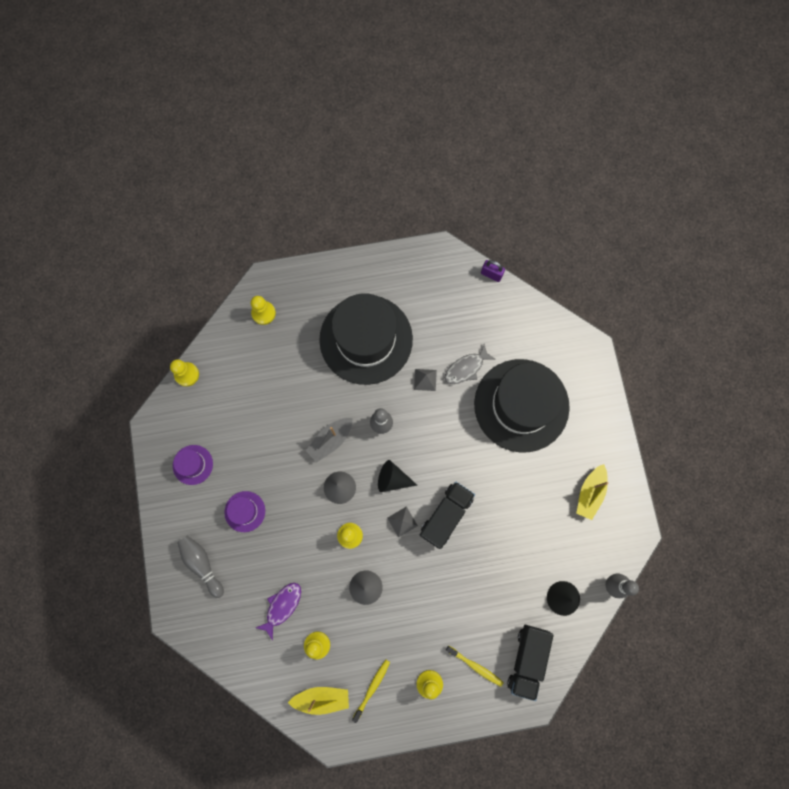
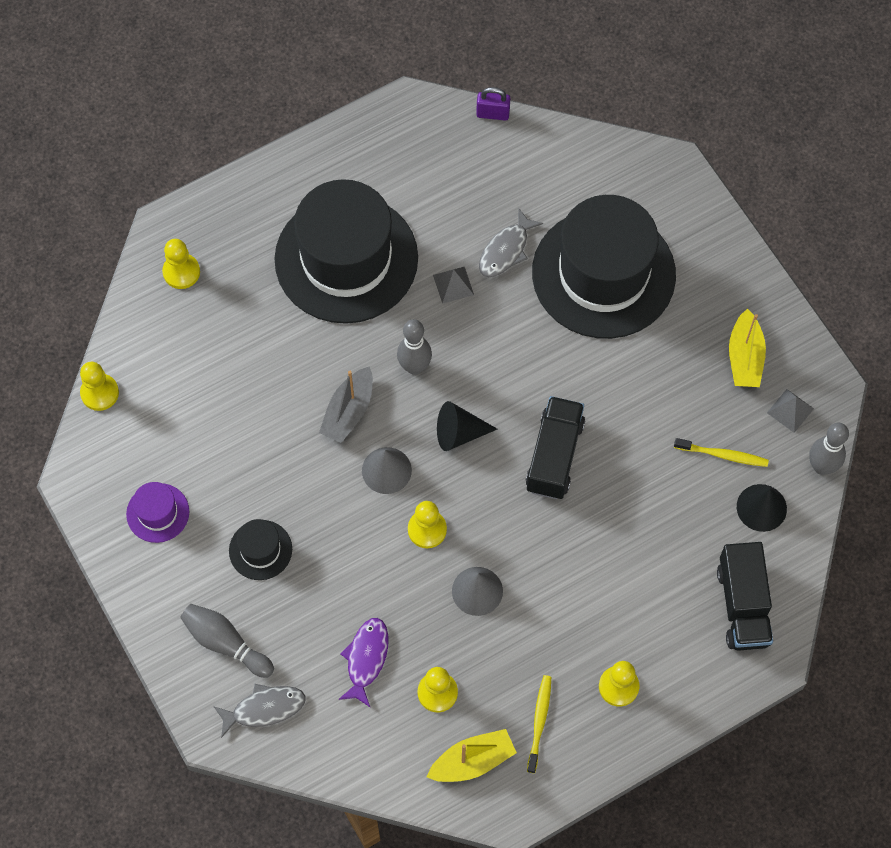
camera: 20 degrees left, 10 degrees down
purple hat [224,491,265,532] -> black hat [229,519,292,580]
grey pyramid [387,507,418,538] -> grey pyramid moved to [767,389,814,433]
yellow toothbrush [446,645,504,687] -> yellow toothbrush moved to [674,438,769,467]
none -> grey fish [213,684,306,738]

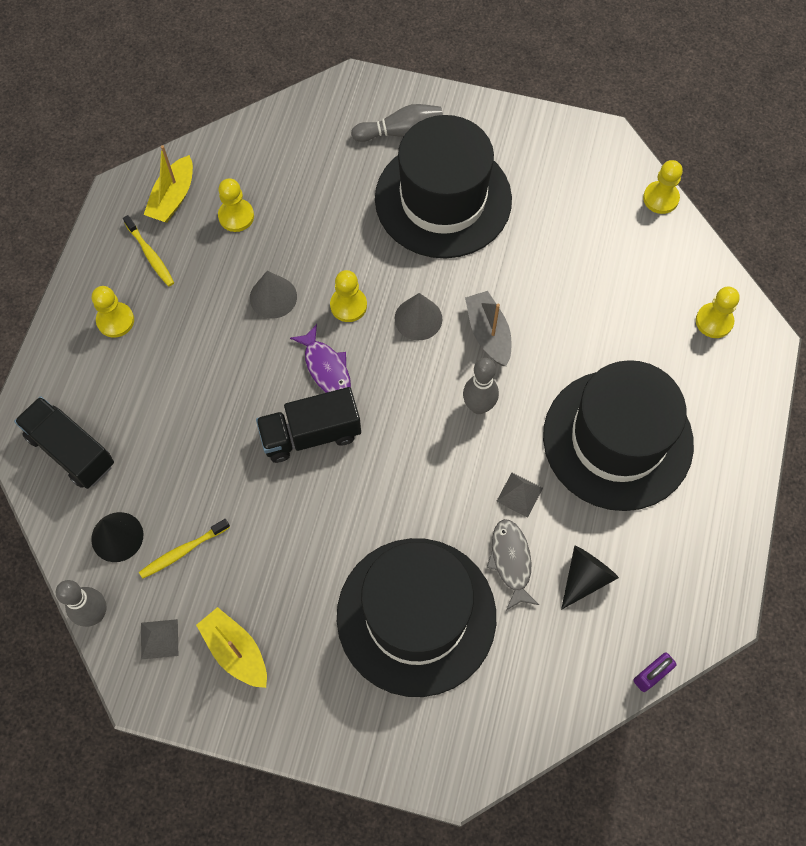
camera: 135 degrees right, 0 degrees up
purple hat [126,482,189,543] -> none
grey fish [213,684,306,738] -> none
black hat [229,519,292,580] -> black hat [375,115,512,258], size x2.40
purple fish [338,618,388,707] -> purple fish moved to [290,324,351,393]
black cone [437,401,497,451] -> black cone moved to [561,546,619,610]
black truck [526,396,585,499] -> black truck turned 105 degrees clockwise [256,387,361,463]

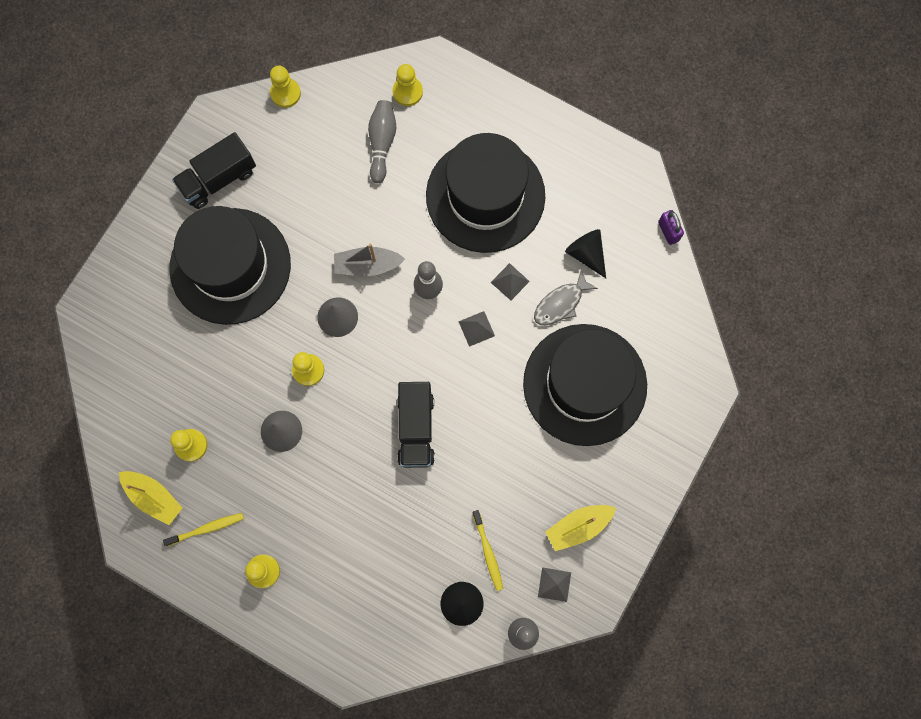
camera: 75 degrees left, 10 degrees up
black truck [14,396,114,489] -> black truck moved to [172,132,256,209]
purple fish [290,324,351,393] -> none
grey bowling pin [351,104,443,142] -> grey bowling pin moved to [368,100,396,183]
grey fish [486,519,539,610] -> grey fish turned 45 degrees counterclockwise [534,270,598,326]
none -> grey pyramid [458,311,495,347]

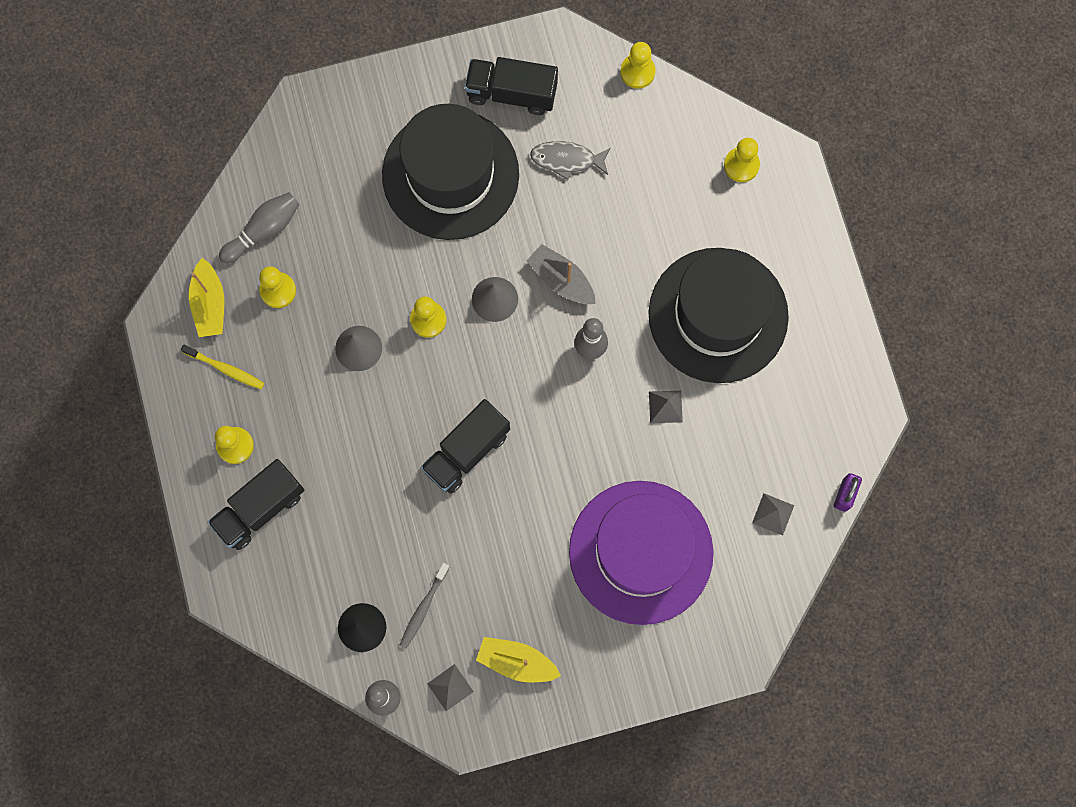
camera: 45 degrees right, 0 degrees up
grey bowling pin [368,100,396,183] -> grey bowling pin moved to [219,192,300,264]
grey pyramid [458,311,495,347] -> grey pyramid moved to [752,493,794,536]
yellow toothbrush [472,510,503,591] -> grey toothbrush [399,563,450,649]
black hat [523,324,647,446] -> purple hat [569,481,714,625]
grey fish [534,270,598,326] -> grey fish moved to [530,141,611,180]
black cone [565,229,606,278] -> none
none -> black truck [207,459,304,550]

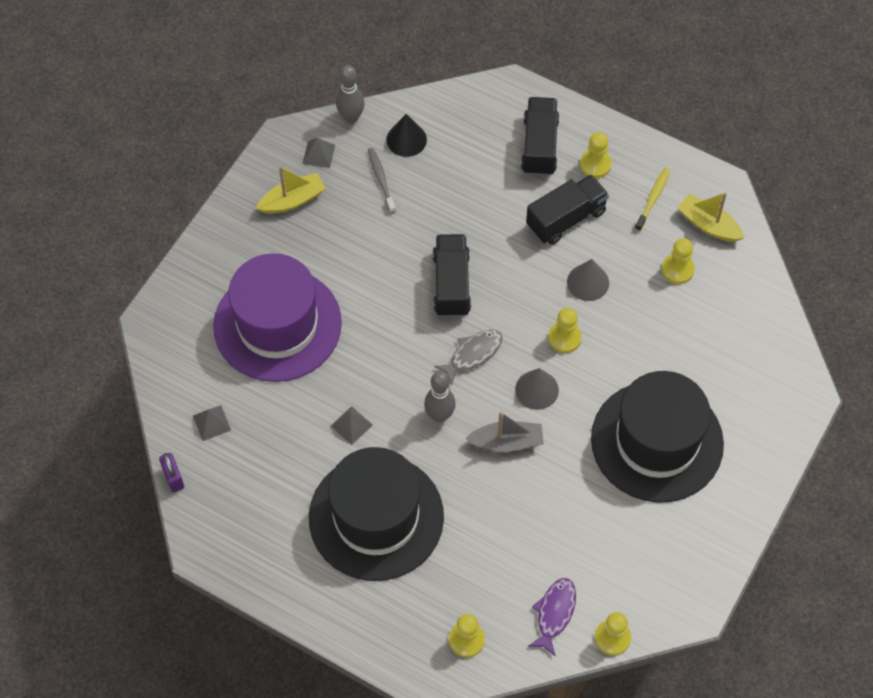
camera: 135 degrees right, 15 degrees down
yellow toothbrush [181,344,264,389] -> yellow toothbrush turned 135 degrees clockwise [635,168,670,231]
grey bowling pin [219,192,300,264] -> none
black truck [465,57,558,115] -> black truck moved to [526,174,609,245]
grey fish [530,141,611,180] -> grey fish moved to [434,330,502,385]
none -> purple fish [528,578,576,657]

